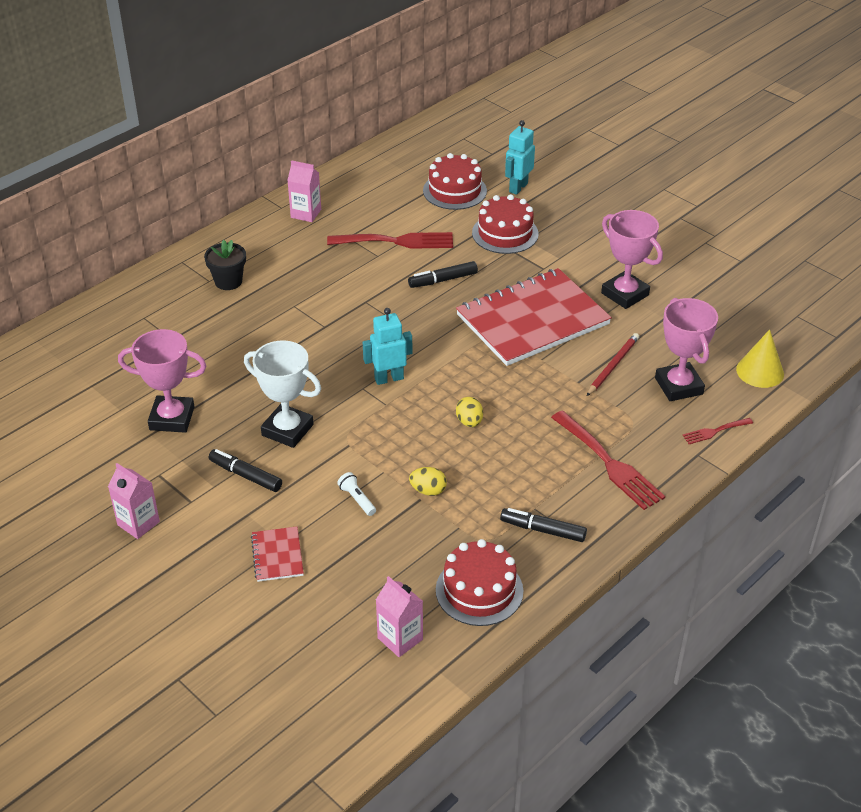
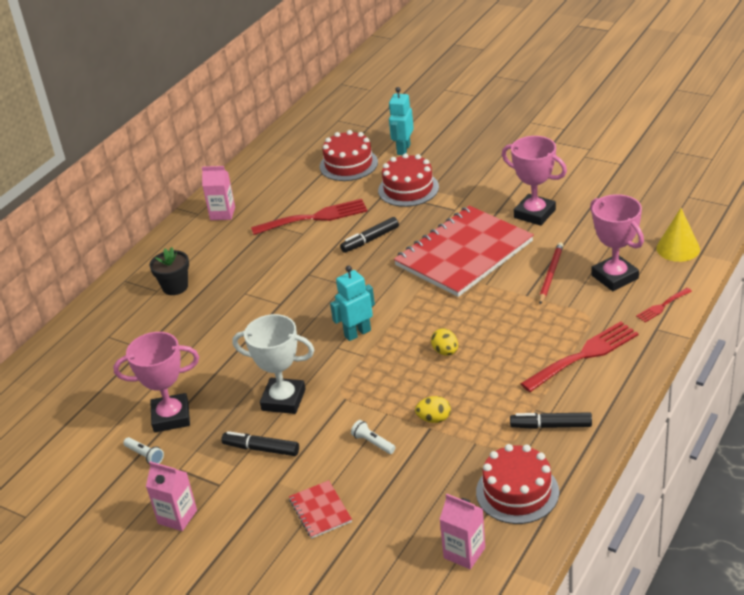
camera: 10 degrees left, 5 degrees down
red fork [551,410,665,510] -> red fork turned 75 degrees counterclockwise [520,321,639,392]
none -> white flashlight [123,437,164,464]

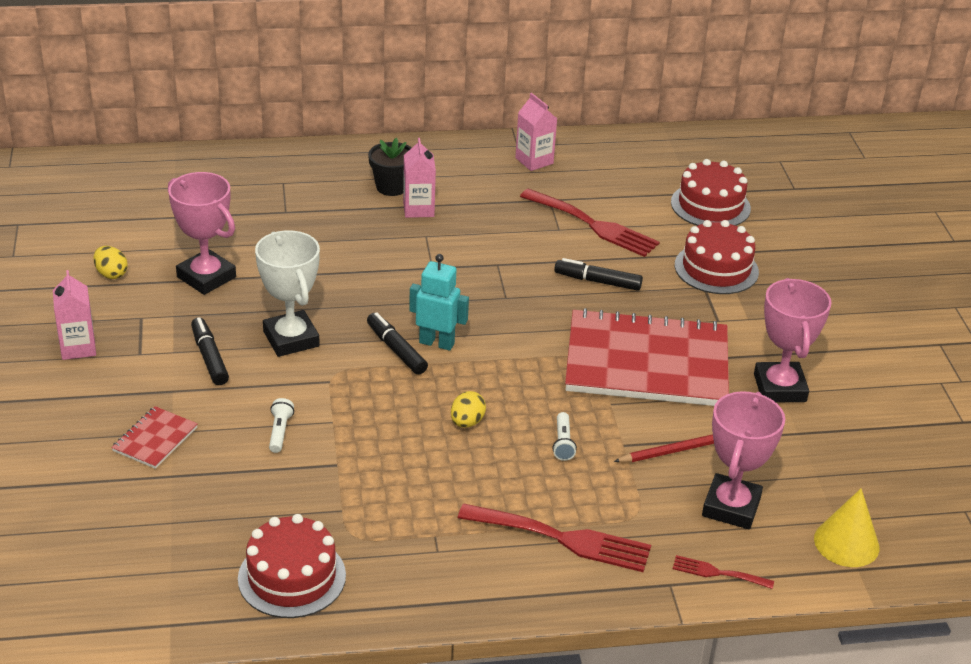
camera: 45 degrees right, 0 degrees up
white flashlight [123,437,164,464] -> white flashlight moved to [552,412,577,461]
turquoise robot [389,87,414,155] -> none
yellow egg [415,396,451,423] -> yellow egg moved to [94,246,128,279]
pink carton [440,494,485,569] -> pink carton moved to [403,138,436,218]
black marker [510,412,592,429] -> black marker moved to [367,312,428,375]

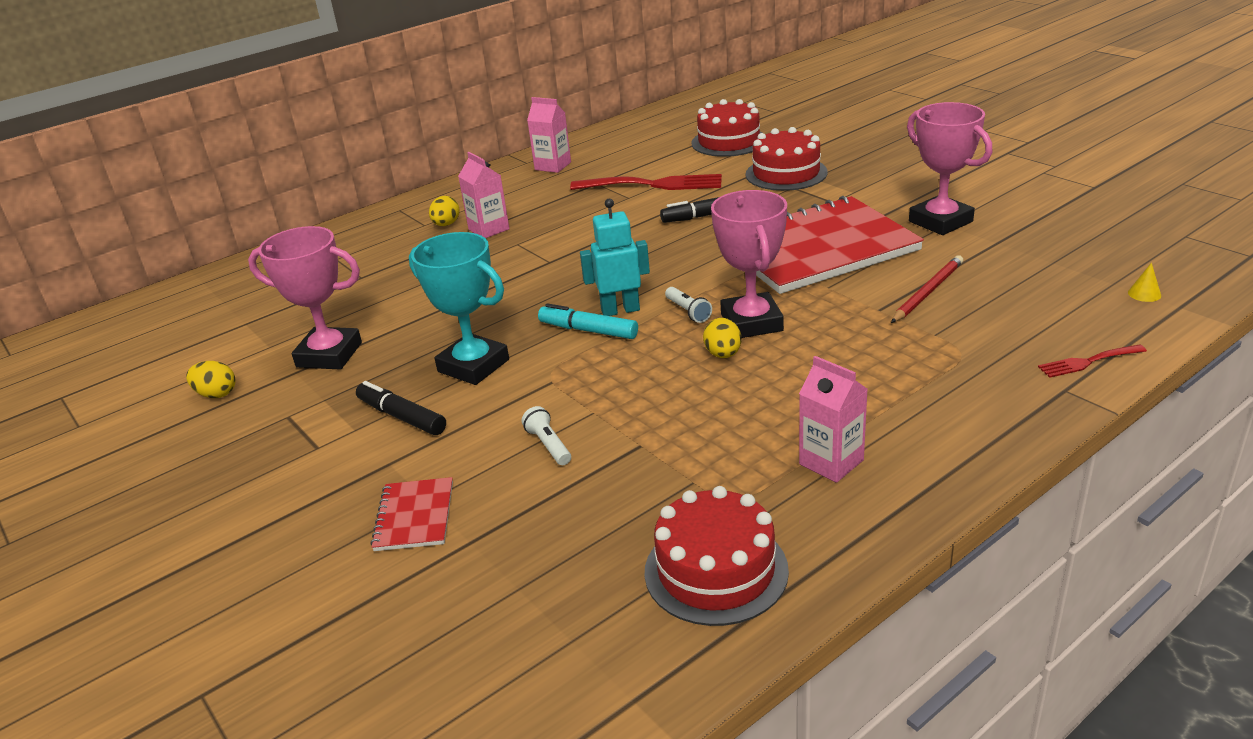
camera: 25 degrees left, 5 degrees down
pink carton [53,270,96,360] -> pink carton moved to [799,356,868,483]
white trophy [255,230,320,357] -> turquoise trophy [409,232,509,385]
black marker [367,312,428,375] -> turquoise marker [538,303,638,339]
black flower pot [368,138,412,196] -> yellow egg [429,196,460,226]
red fork [458,503,651,572] -> none
white flashlight [552,412,577,461] -> white flashlight moved to [665,287,712,323]
pink trophy [702,391,785,529] -> pink trophy moved to [711,190,787,338]
yellow cone [814,488,880,567] -> yellow cone [1128,263,1161,302], size x0.45

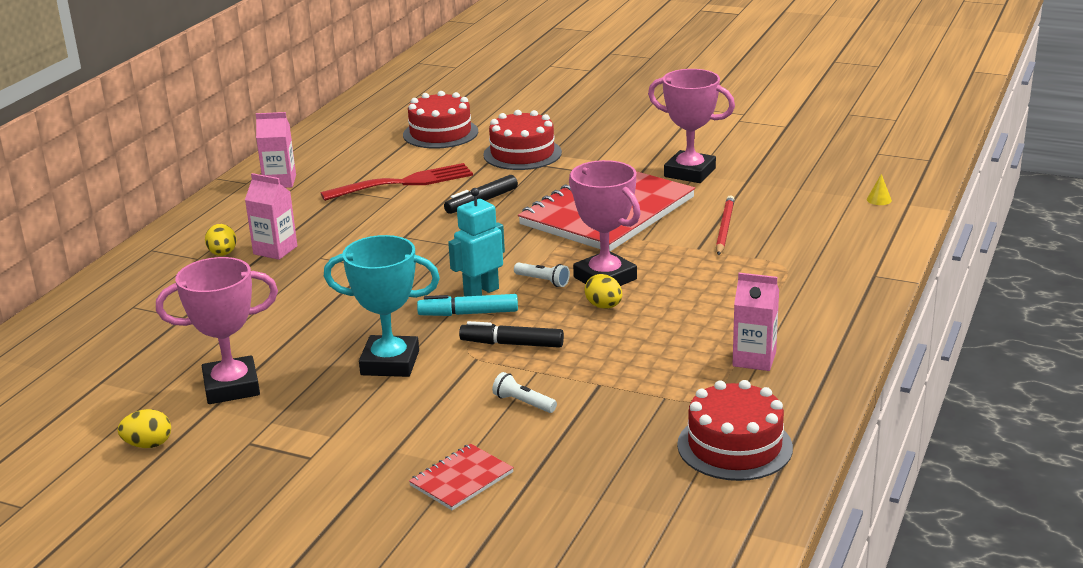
camera: 30 degrees left, 5 degrees down
black marker [356,381,446,435] -> black marker moved to [459,321,564,348]
red notebook [370,477,453,551] -> red notebook turned 75 degrees clockwise [409,444,514,510]
red fork [1038,344,1147,378] -> none

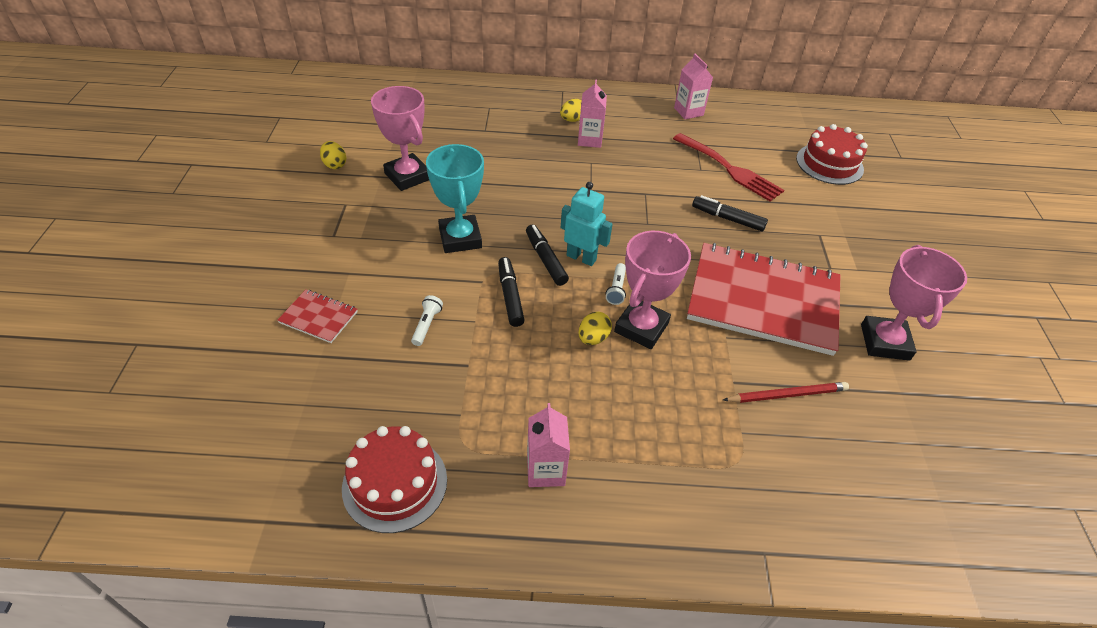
camera: 65 degrees right, 20 degrees up
turquoise marker [417,294,518,316] -> black marker [526,225,569,286]
red cake [483,110,562,170] -> none
yellow cone [867,174,892,205] -> none

